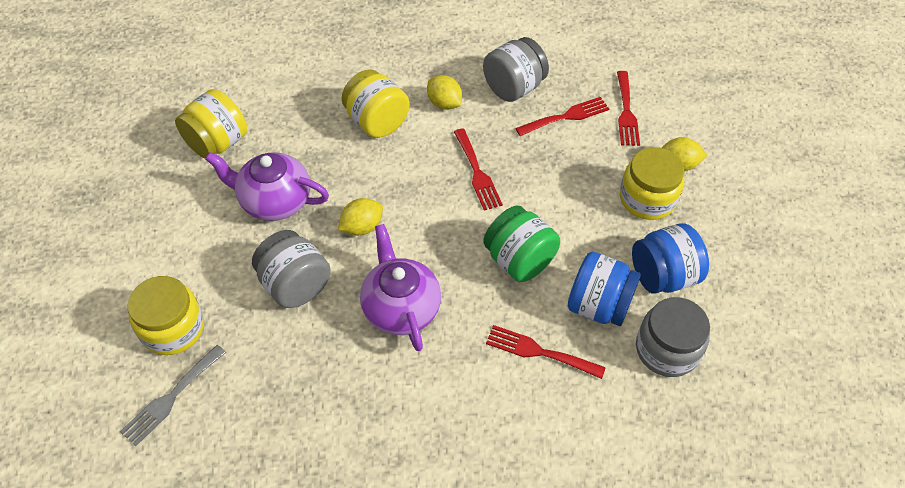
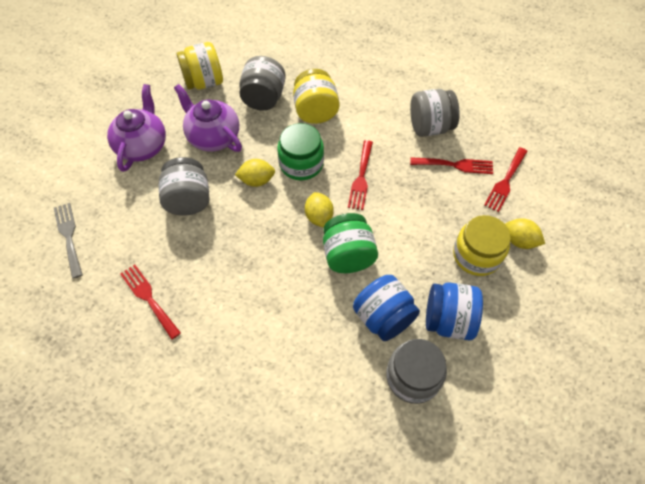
camera: 30 degrees right, 5 degrees up
grey fork [120,345,226,446] -> grey fork turned 90 degrees clockwise [54,203,83,279]
yellow jar [127,276,204,355] -> none
purple teapot [360,224,441,351] -> purple teapot moved to [107,84,166,172]
yellow lemon [427,75,462,110] -> yellow lemon moved to [305,192,334,228]
red fork [486,325,606,379] -> red fork moved to [120,264,181,340]
none -> grey jar [239,56,286,110]
none -> green jar [277,123,324,180]

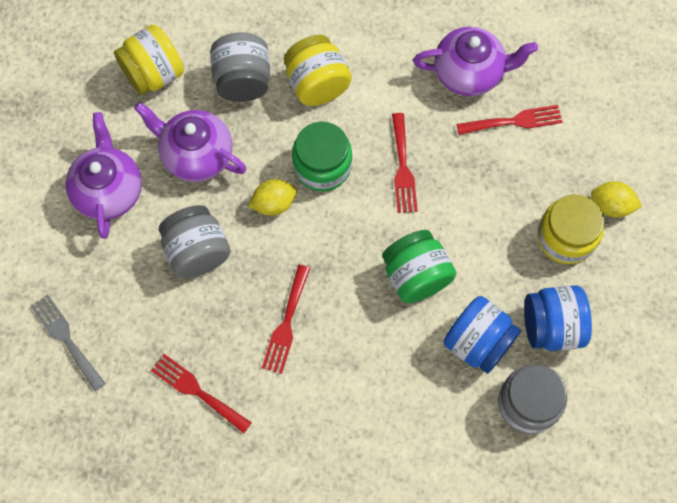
camera: 15 degrees left, 10 degrees up
yellow lemon [305,192,334,228] -> none
grey jar [410,89,460,137] -> purple teapot [413,27,538,96]
red fork [484,147,528,212] -> red fork moved to [262,265,310,374]

